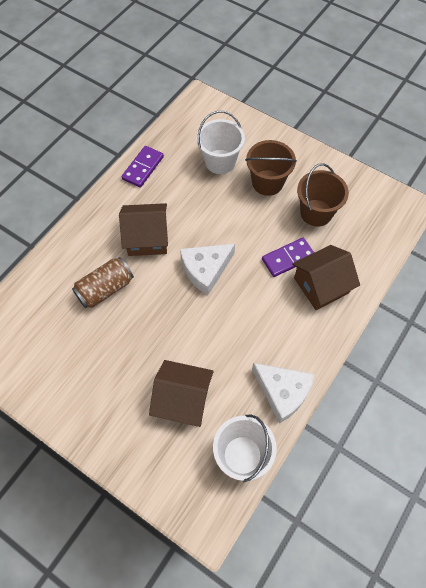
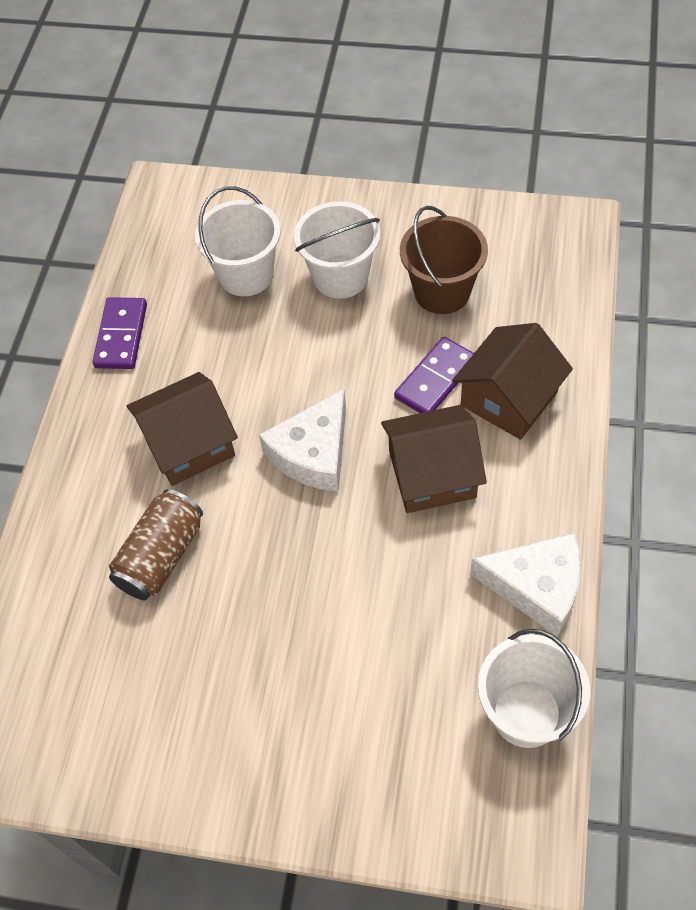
camera: 20 degrees left, 5 degrees down
brown house [149,360,214,427] -> brown house moved to [381,405,487,513]
brown bucket [245,140,297,196] -> white bucket [294,201,380,299]

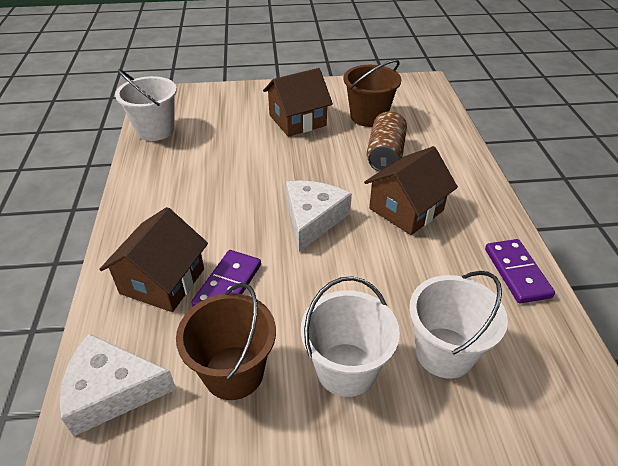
camera: 160 degrees right, 15 degrees down
brown house [381,405,487,513] -> brown house moved to [263,68,333,137]
white cheese [470,533,581,637] -> white cheese moved to [60,334,176,436]
none -> brown bucket [344,60,401,127]

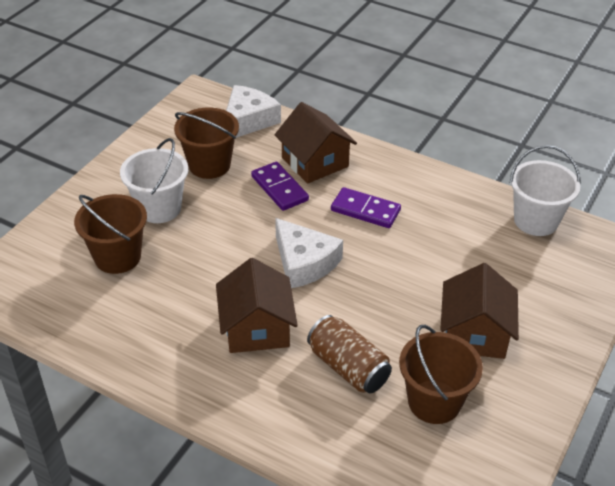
camera: 125 degrees right, 0 degrees up
white bucket [409,271,508,378] -> brown bucket [74,194,147,274]
purple domino [485,239,555,303] -> purple domino moved to [331,187,401,228]

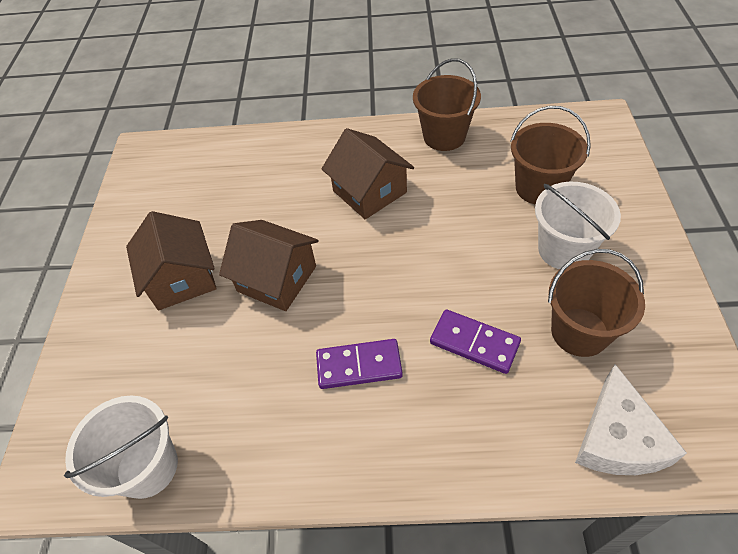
camera: 155 degrees right, 10 degrees up
brown house [275,102,357,184] -> brown house moved to [219,220,318,311]
white cheese [275,218,343,288] -> none
brown can [307,315,392,393] -> none
brown bucket [399,325,483,424] -> brown bucket moved to [413,58,481,151]

